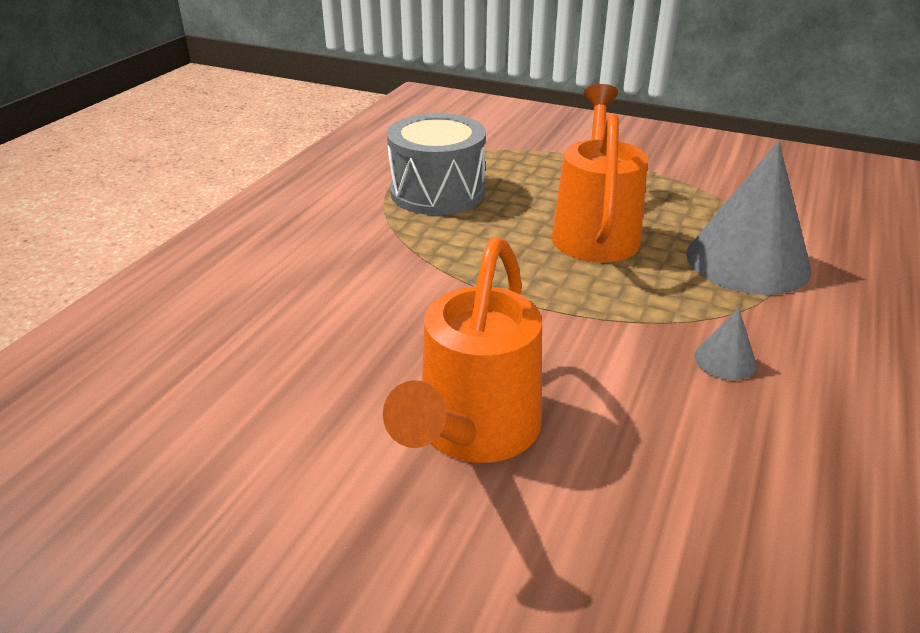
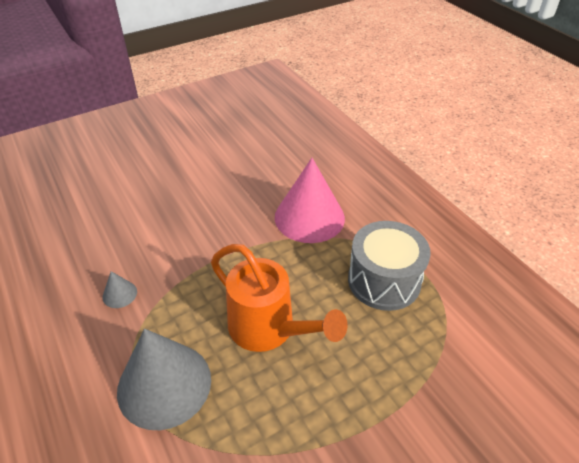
camera: 125 degrees right, 10 degrees up
orange watering can [383,237,542,463] -> none
none -> pink cone [275,158,345,243]

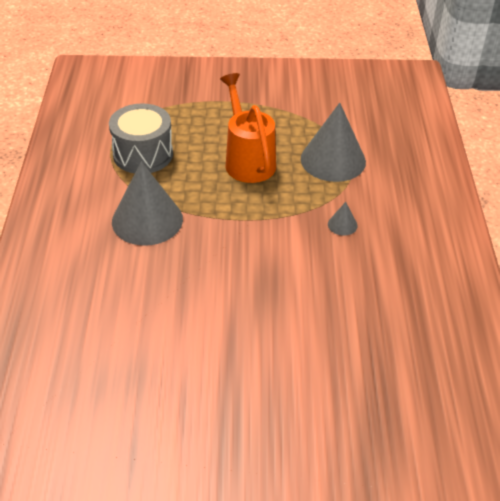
camera: 150 degrees left, 0 degrees up
pink cone [275,158,345,243] -> grey cone [112,161,183,246]

